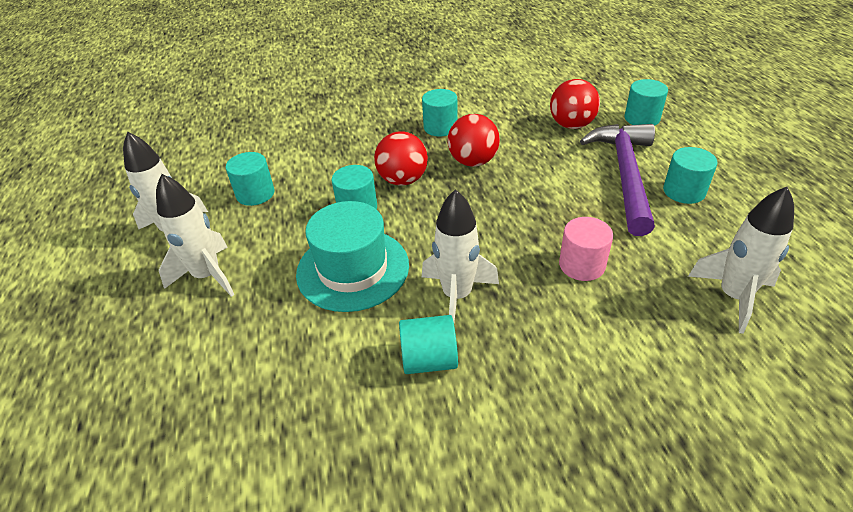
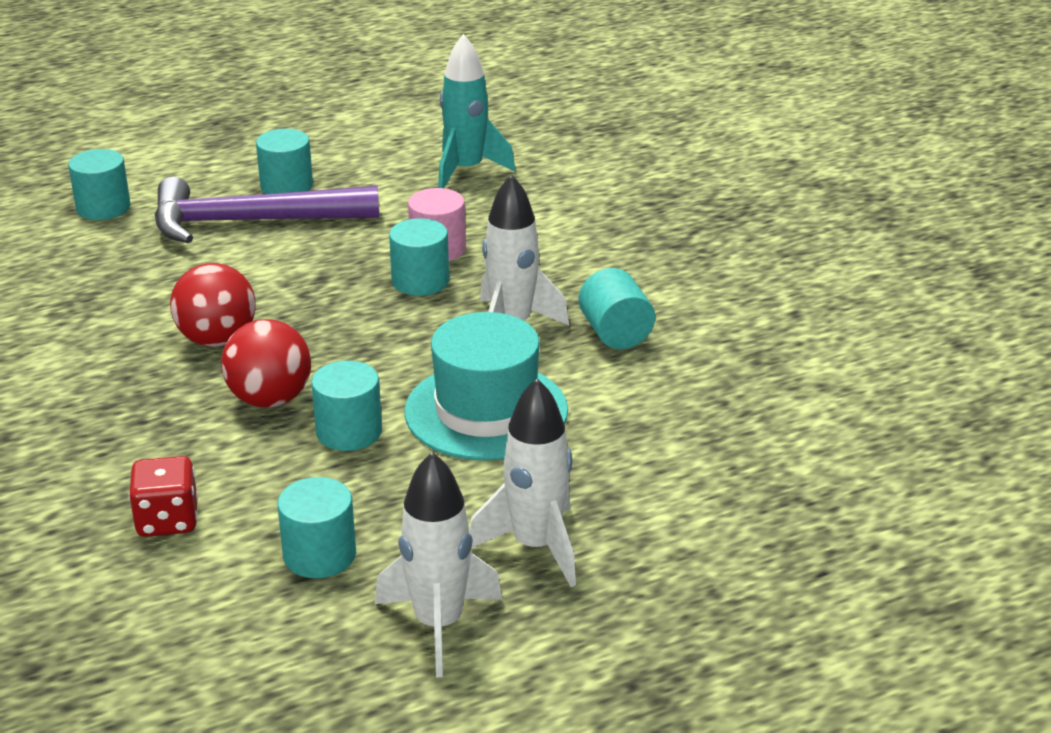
camera: 105 degrees left, 10 degrees down
turquoise cylinder [422,89,458,137] -> turquoise cylinder moved to [389,218,449,296]
red ball [550,79,600,129] -> none
white rocket [688,187,794,334] -> turquoise rocket [438,34,515,188]
none -> red dice [129,456,198,537]

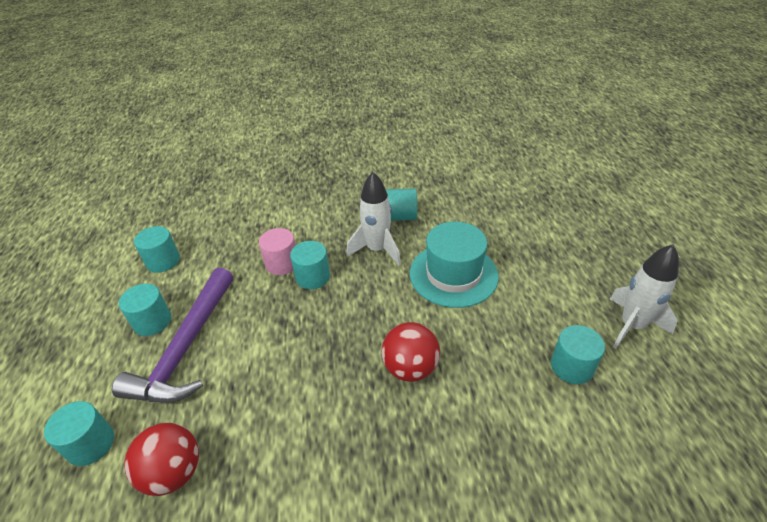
camera: 70 degrees left, 10 degrees up
red dice [129,456,198,537] -> none
red ball [170,263,256,347] -> red ball moved to [124,423,199,496]
turquoise cylinder [311,361,382,451] -> turquoise cylinder moved to [134,226,180,273]
turquoise rocket [438,34,515,188] -> none
white rocket [469,378,576,587] -> none

